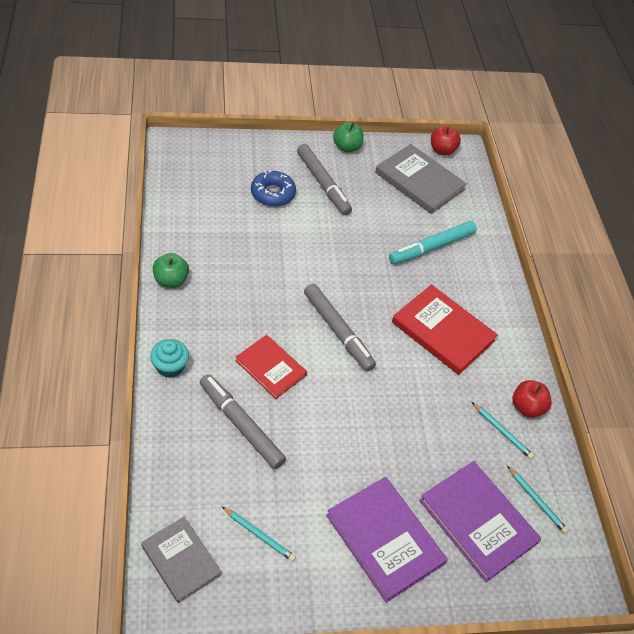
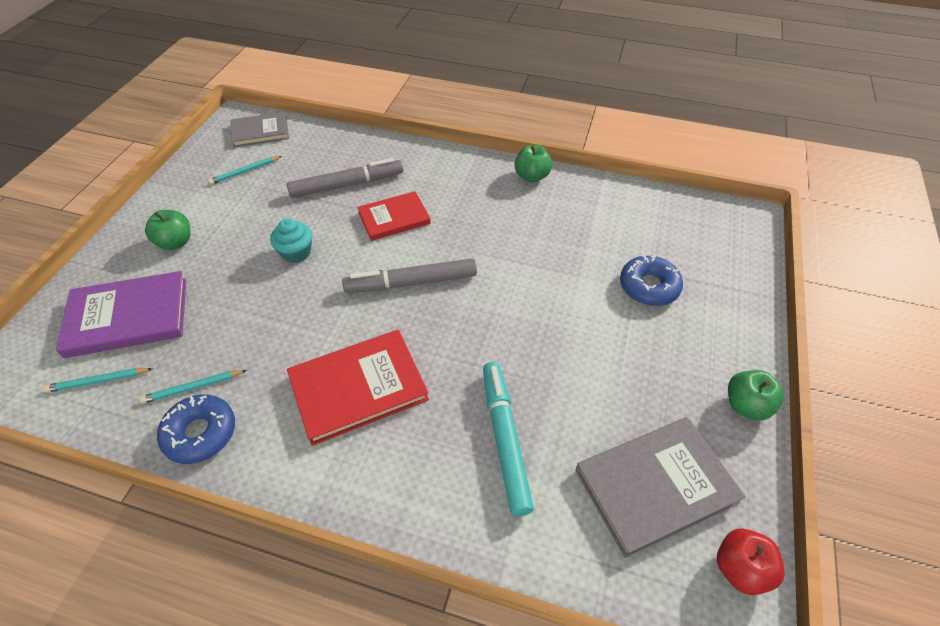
camera: 120 degrees right, 0 degrees up
turquoise cupcake [150,339,189,378] -> turquoise cupcake moved to [270,219,312,263]
grey marker [297,144,352,215] -> none
purple book [326,477,447,603] -> green apple [145,210,191,250]
red apple [513,380,552,418] -> blue donut [157,394,235,464]

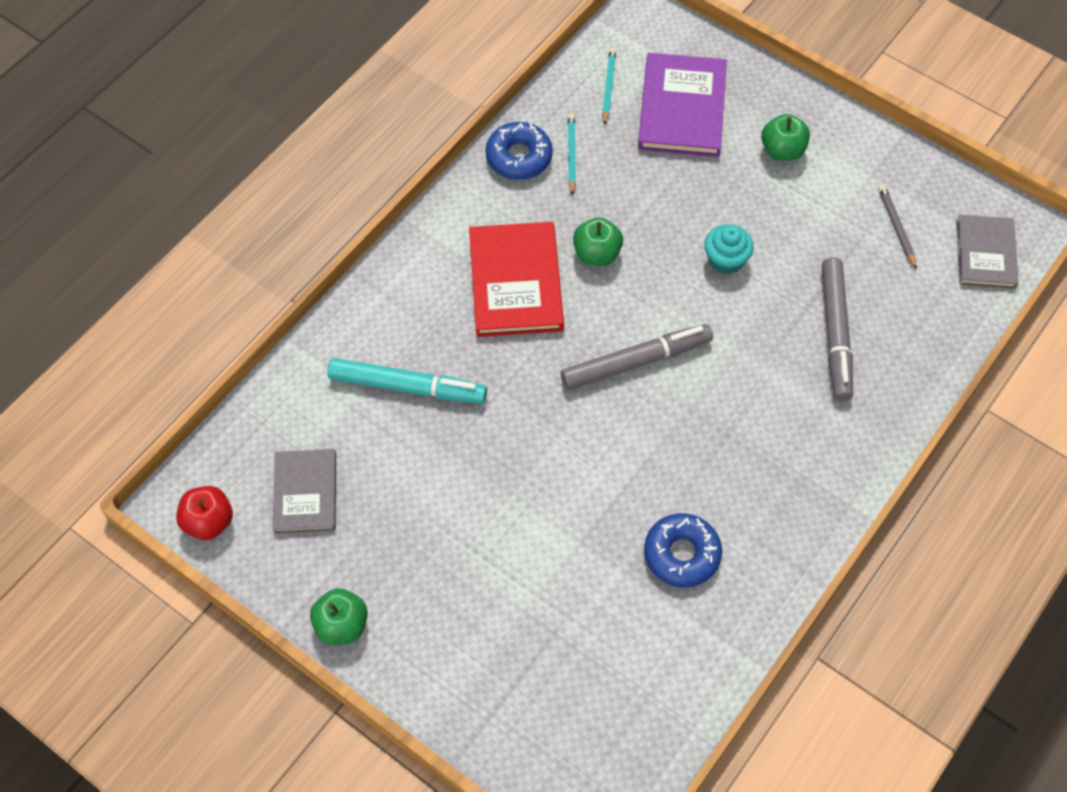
camera: 110 degrees right, 10 degrees up
turquoise pencil [208,156,282,185] -> grey pencil [879,185,917,270]
grey marker [342,259,477,293] -> grey marker turned 60 degrees clockwise [561,324,713,390]
red book [357,191,431,241] -> none
green apple [515,145,552,182] -> green apple moved to [573,217,623,266]
grey book [575,417,746,558] -> grey book [273,449,336,534], size x0.65
blue donut [620,255,683,306] -> blue donut moved to [644,513,722,588]

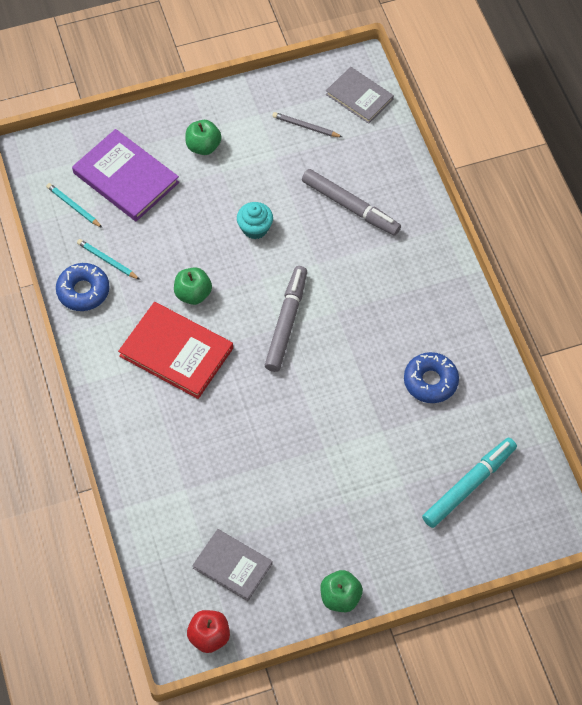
camera: 55 degrees left, 0 degrees up
turquoise marker [327,358,487,404] -> turquoise marker moved to [422,438,517,528]

